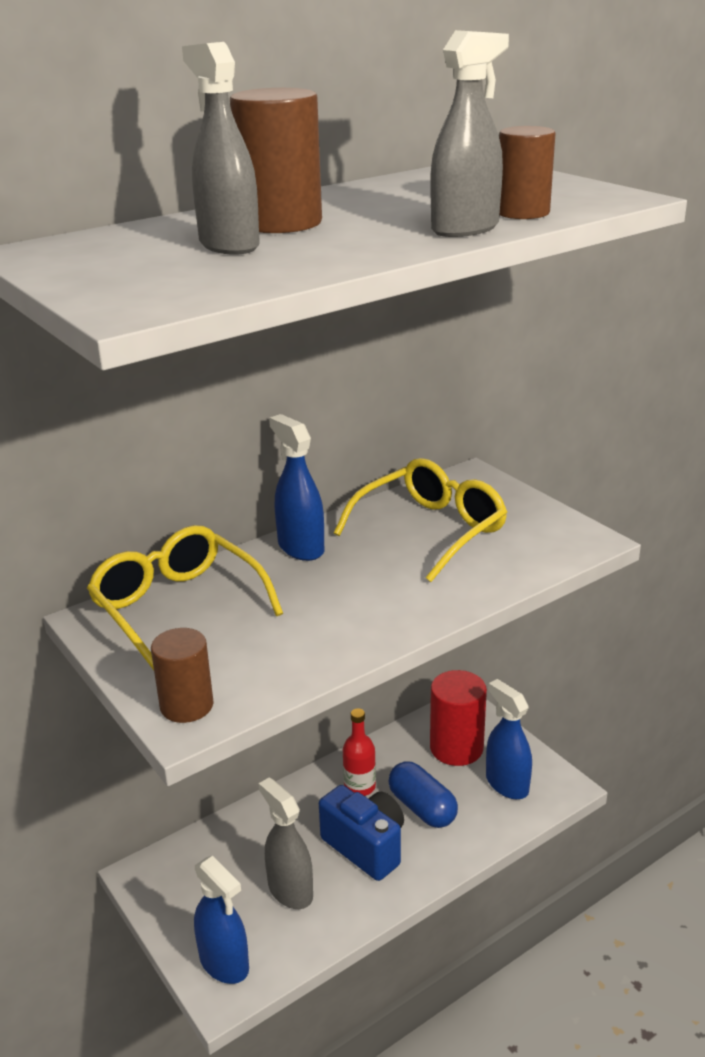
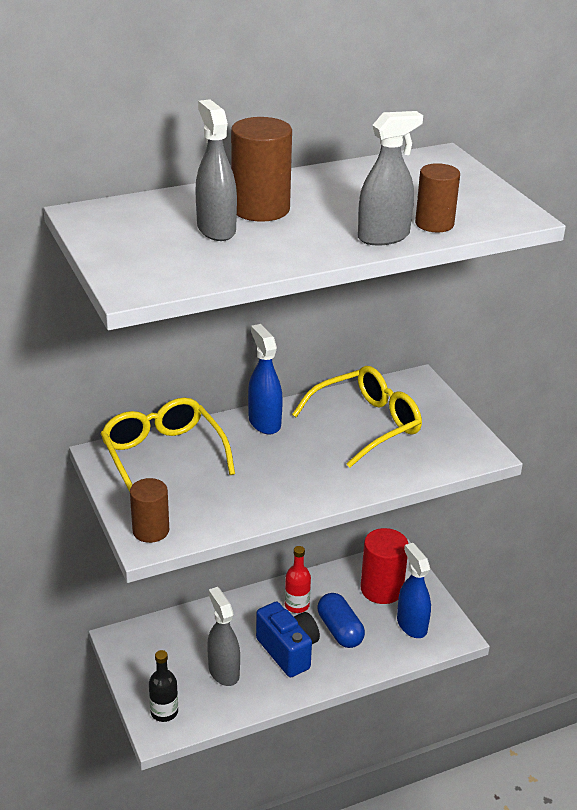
camera: 10 degrees right, 5 degrees up
blue spray bottle [194,856,249,984] -> black bottle [149,650,178,722]

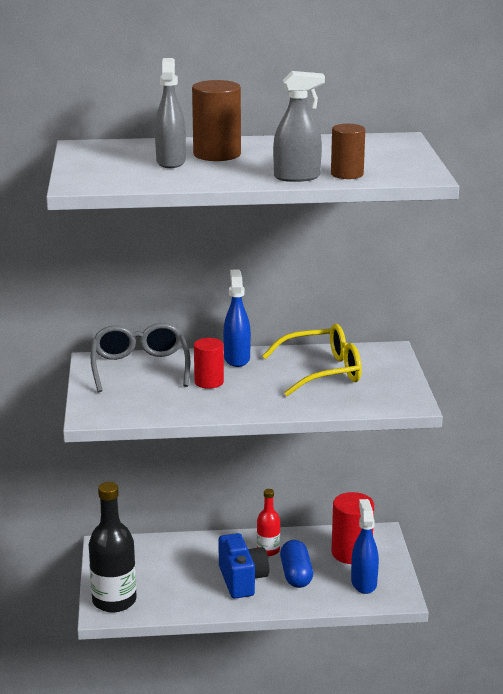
camera: 20 degrees right, 10 degrees down
yellow glasses [100,398,235,492] -> grey glasses [91,323,190,392]
brown cylinder [130,478,169,543] -> none
black bottle [149,650,178,722] -> black bottle [89,482,137,612], size x1.81
grey spray bottle [207,587,240,686] -> none
none -> red cylinder [194,338,224,389]

